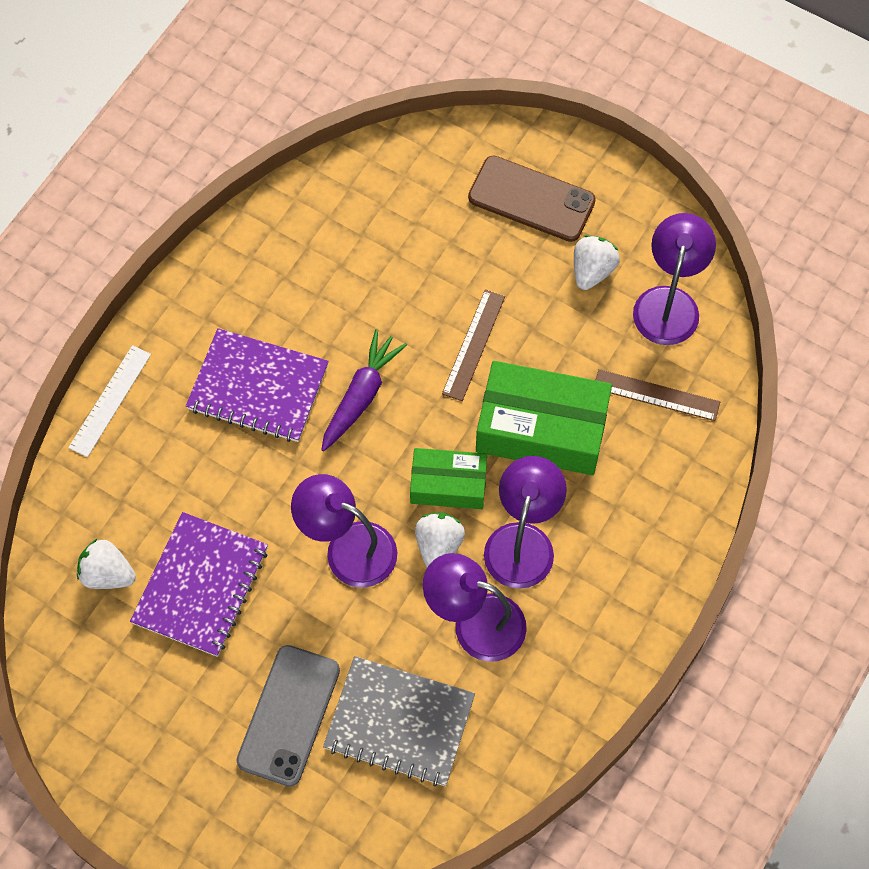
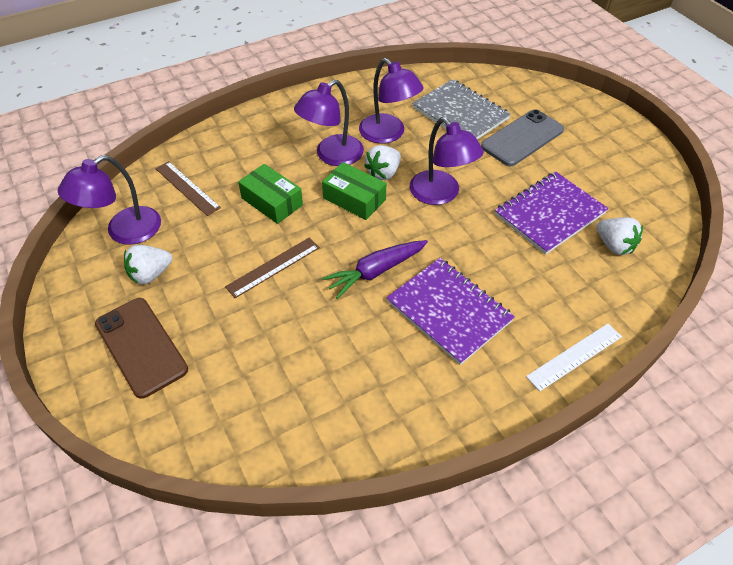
camera: 150 degrees left, 15 degrees down
green box [476,361,612,475] -> green box [238,164,303,224], size x0.60

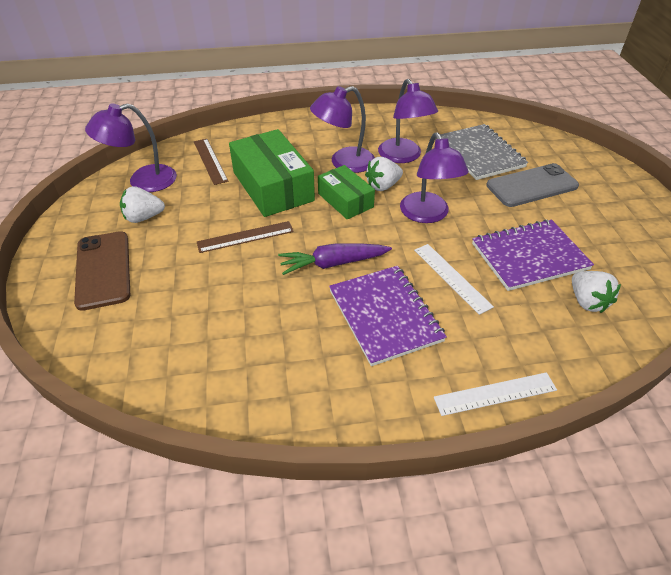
camera: 20 degrees right, 5 degrees down
green box [238,164,303,224] -> green box [229,129,315,217], size x1.67
none -> white ruler [414,244,494,315]

